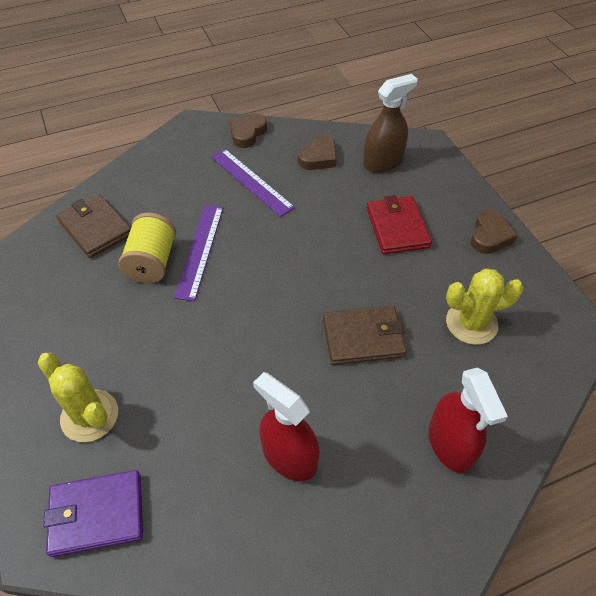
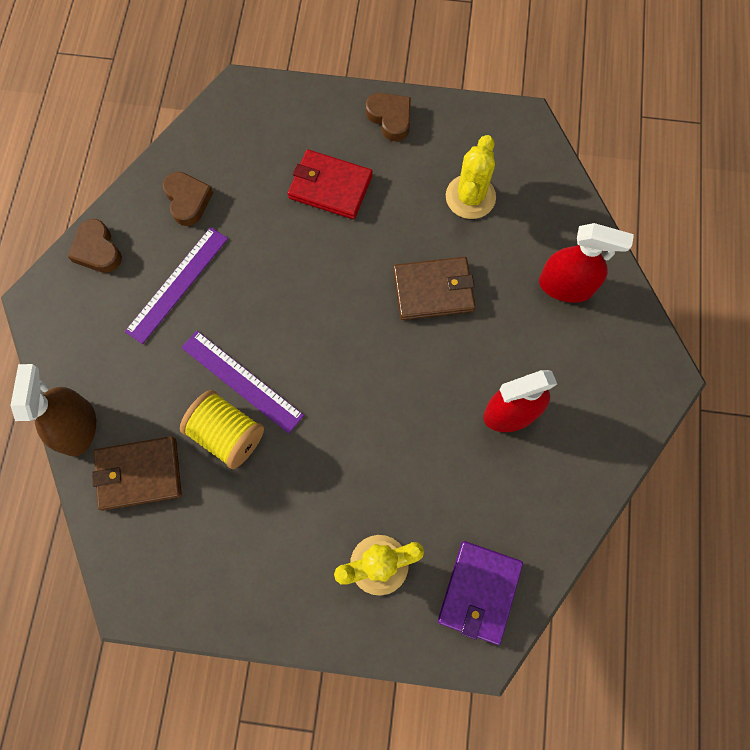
camera: 60 degrees left, 20 degrees up
purple ruler [211,149,295,217] -> purple ruler turned 45 degrees counterclockwise [125,227,228,344]
brown wallet [323,306,407,365] -> brown wallet turned 60 degrees clockwise [393,257,476,320]
brown spray bottle [363,74,418,173] -> brown spray bottle moved to [10,364,96,457]

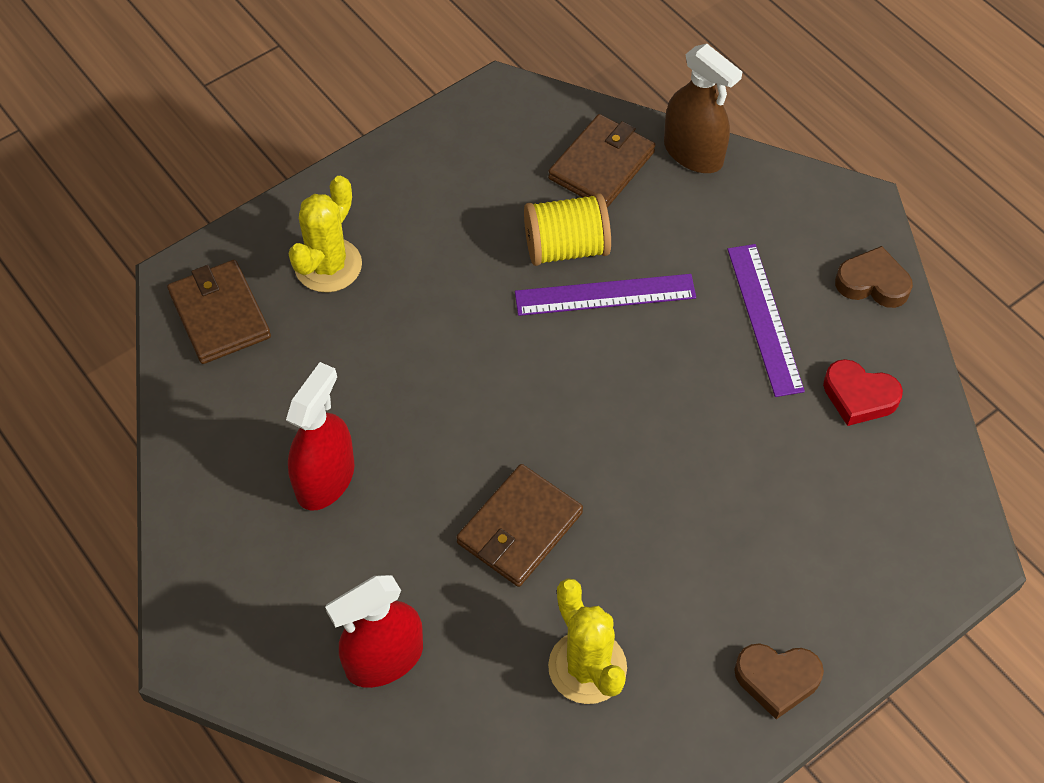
camera: 135 degrees right, 15 degrees down
brown heart [163,172,213,226] -> red heart [823,359,903,426]
red wallet [288,149,373,219] -> none
purple wallet [438,541,523,645] -> brown wallet [167,260,271,364]

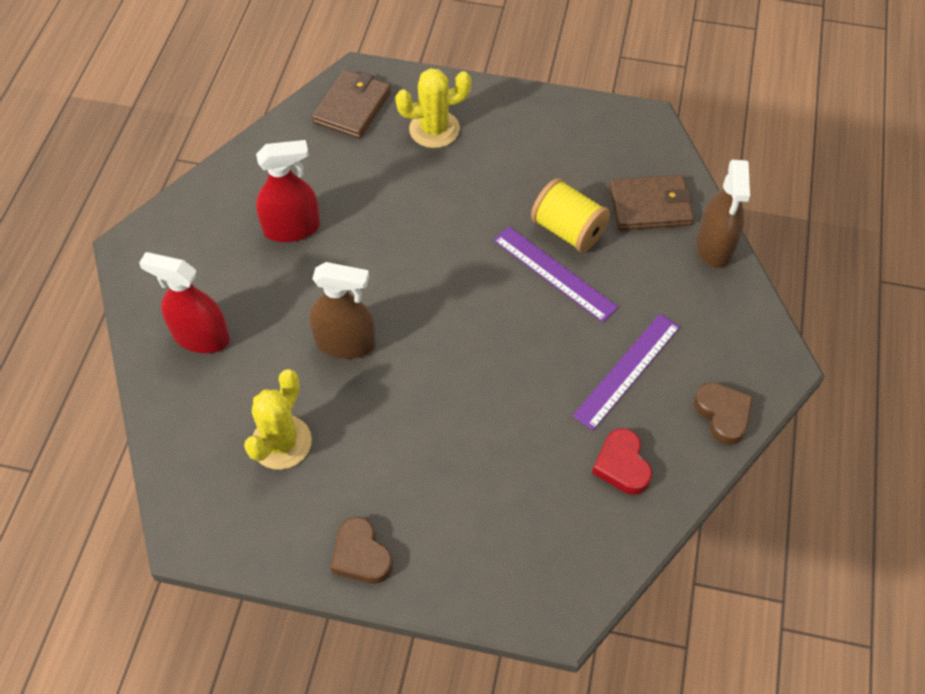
camera: 50 degrees right, 0 degrees up
brown wallet [456,464,583,587] -> brown spray bottle [309,262,375,359]

